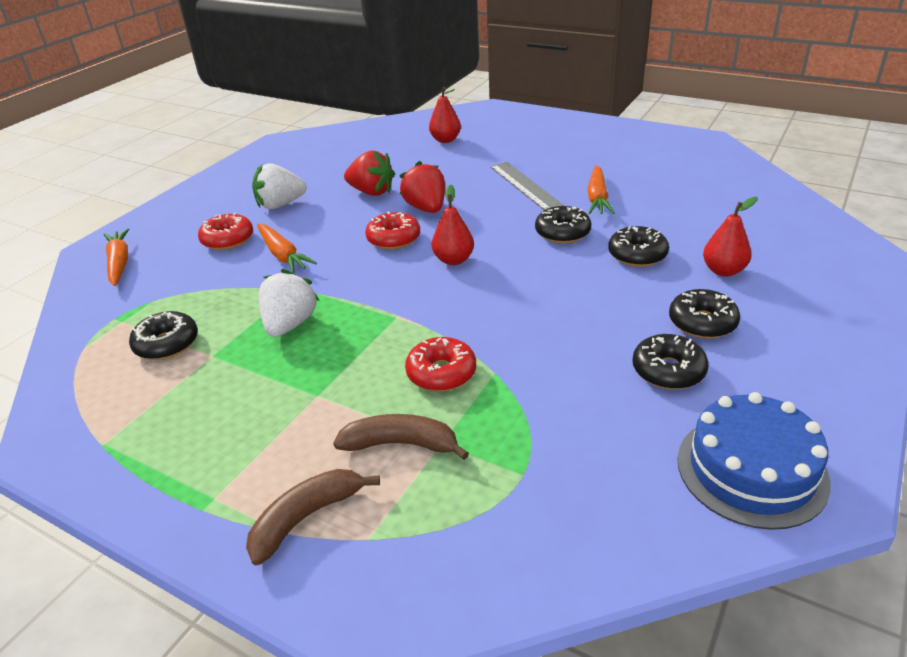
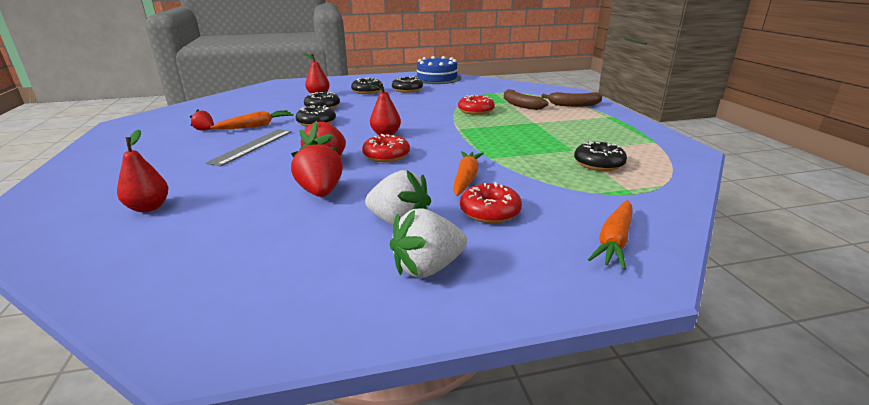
camera: 135 degrees left, 10 degrees down
white strawberry [259,269,320,337] -> white strawberry moved to [390,209,467,278]
none -> red strawberry [190,110,214,131]

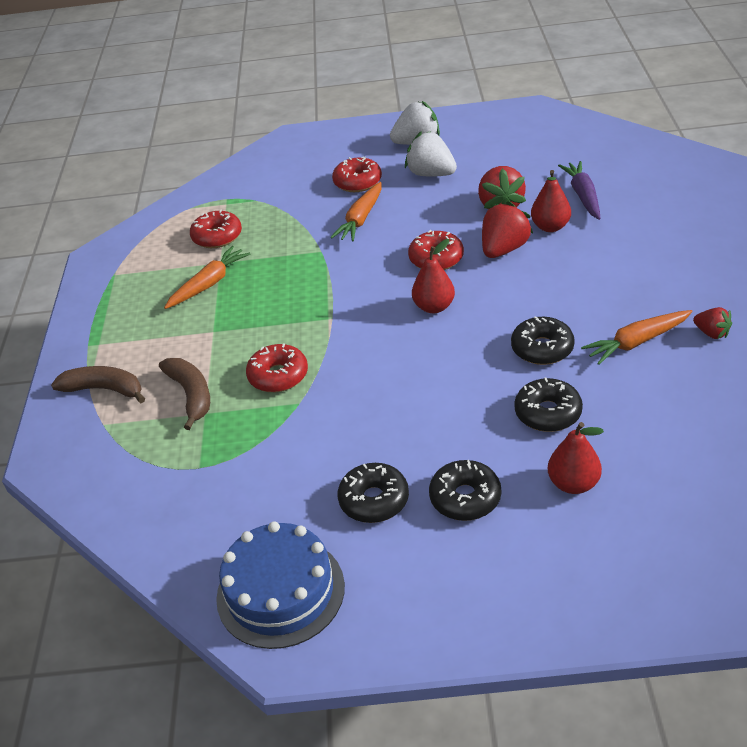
camera: 165 degrees left, 15 degrees up
red pear [117,129,168,212] -> red pear moved to [531,170,571,232]
grey ruler [206,129,292,166] -> none
black donut [574,142,627,171] -> red donut [190,210,242,248]
orange carrot [588,200,633,270] -> orange carrot moved to [164,246,250,309]
none -> purple carrot [558,161,601,220]

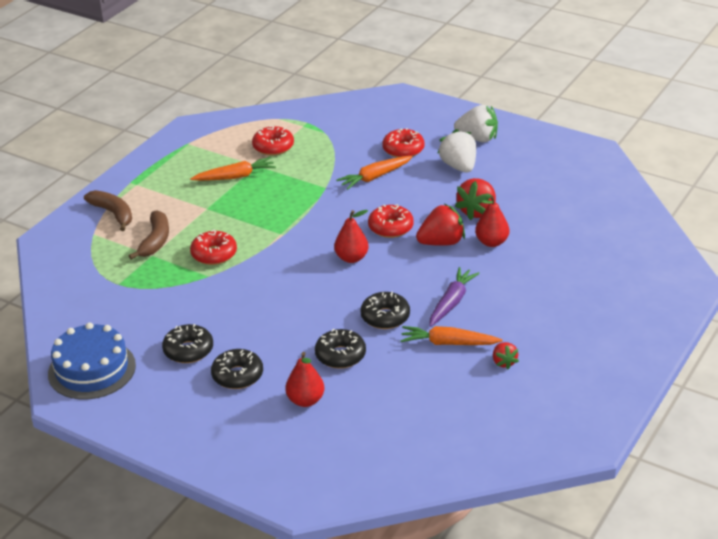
camera: 30 degrees right, 5 degrees down
purple carrot [558,161,601,220] -> purple carrot moved to [429,267,480,327]

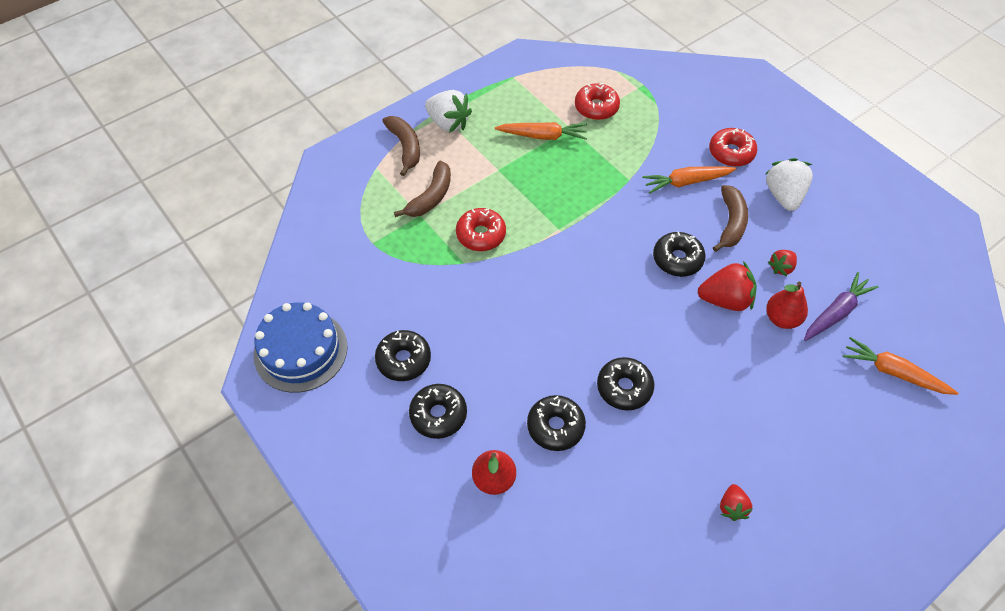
camera: 20 degrees right, 20 degrees up
red pear [334,210,369,263] -> none
red donut [368,204,414,238] -> black donut [653,232,706,277]
orange carrot [400,326,503,345] -> orange carrot moved to [843,337,959,395]
purple carrot [429,267,480,327] -> purple carrot moved to [804,272,879,341]
white strawberry [454,105,498,142] -> white strawberry moved to [425,90,472,133]
red strawberry [455,178,496,220] -> red strawberry [768,250,797,276], size x0.56
none -> brown banana [713,185,748,252]

